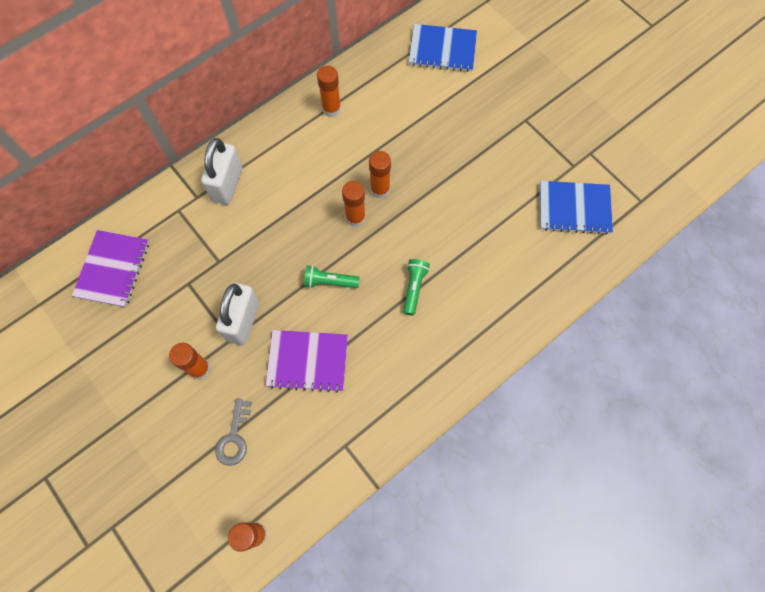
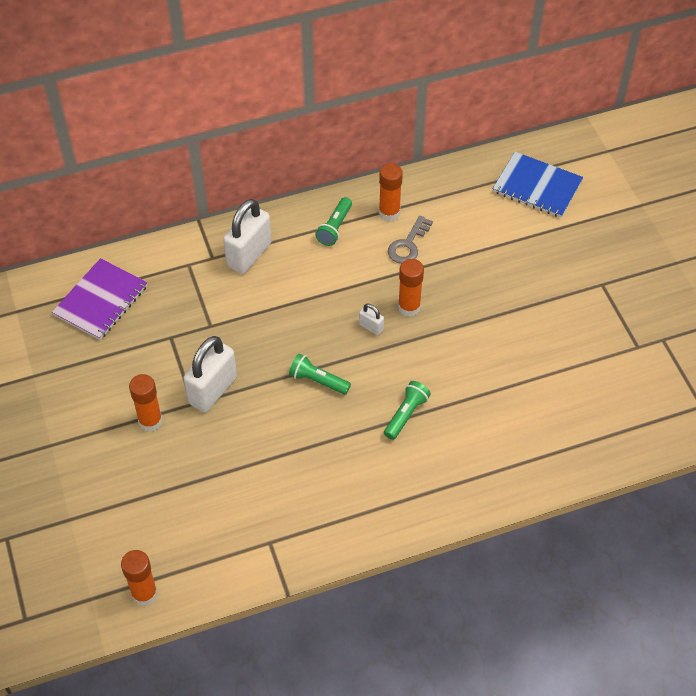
camera: 20 degrees right, 15 degrees down
grey key [215,398,252,466] -> grey key moved to [388,216,433,264]
purple notebook [266,330,348,393] -> none
orange glue stick [342,181,366,227] -> white padlock [359,304,384,335]
blue notebook [540,181,613,235] -> none
none -> green flashlight [315,197,352,246]

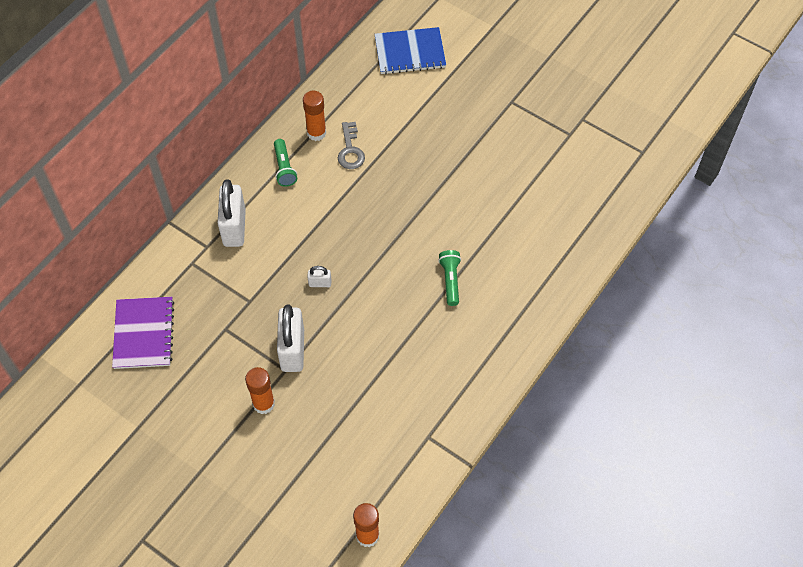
camera: 35 degrees left, 5 degrees up
green flashlight [289,354,351,395] -> none
white padlock [359,304,384,335] -> white padlock moved to [307,266,331,287]
orange glue stick [398,259,424,317] -> none

